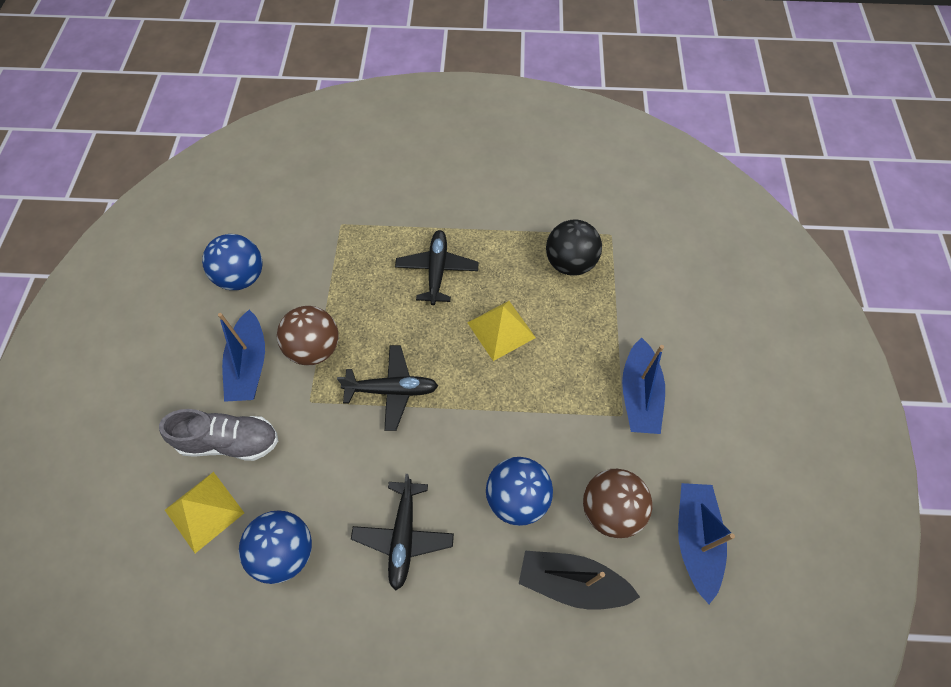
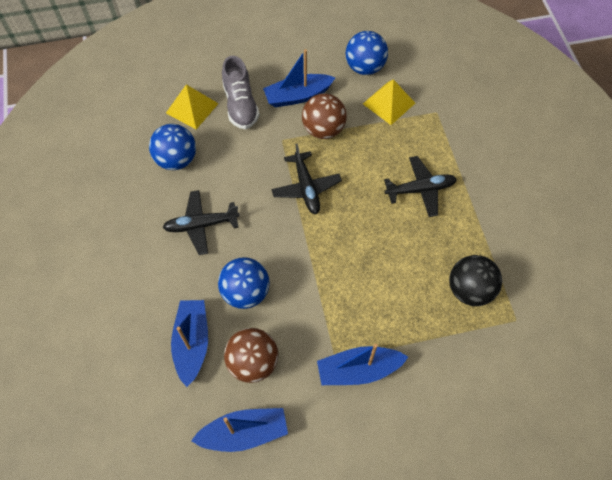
camera: 75 degrees right, 0 degrees up
yellow pyramid [467,301,536,361] -> yellow pyramid moved to [363,79,415,125]
black boat [519,551,640,610] -> blue boat [171,300,208,387]

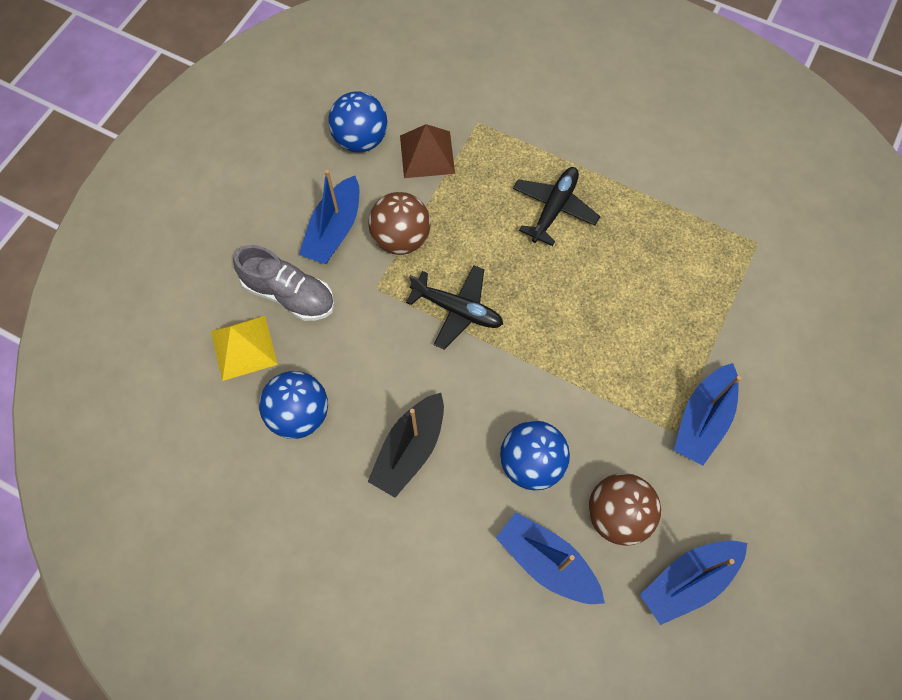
camera: 50 degrees left, 5 degrees up
black plane [163,190,240,255] -> black boat [368,393,444,498]
blue boat [191,408,288,452] -> blue boat turned 150 degrees counterclockwise [640,540,747,625]
yellow pyramid [363,79,415,125] -> brown pyramid [400,124,455,178]
black ball [449,255,502,306] -> none

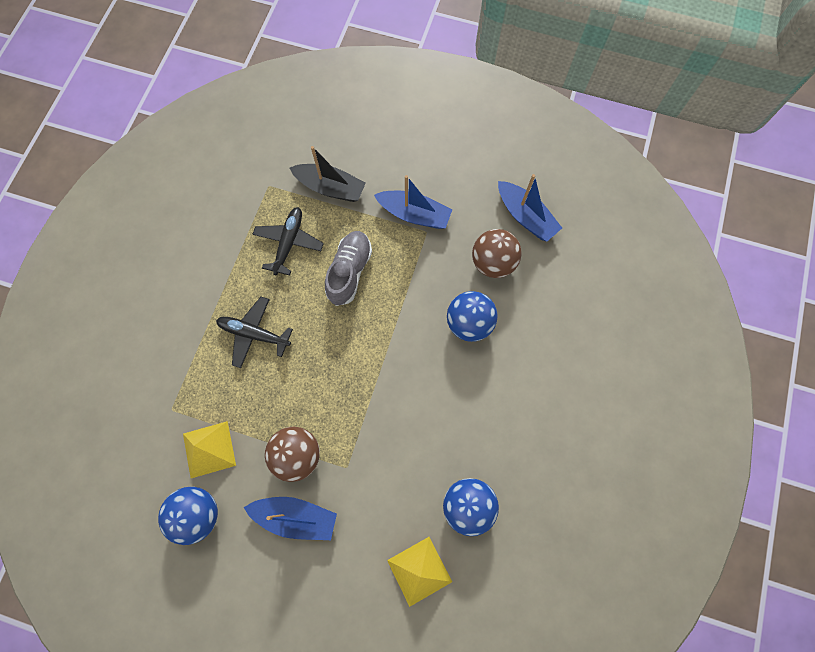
camera: 100 degrees left, 5 degrees up
grey shoe [233,245,335,321] -> grey shoe moved to [325,231,372,306]
black boat [368,393,444,498] -> black boat moved to [290,146,366,202]
brown pyramid [400,124,455,178] -> yellow pyramid [183,421,236,478]
black plane [406,265,503,350] -> black plane moved to [253,207,324,276]
blue boat [496,512,605,604] -> none

